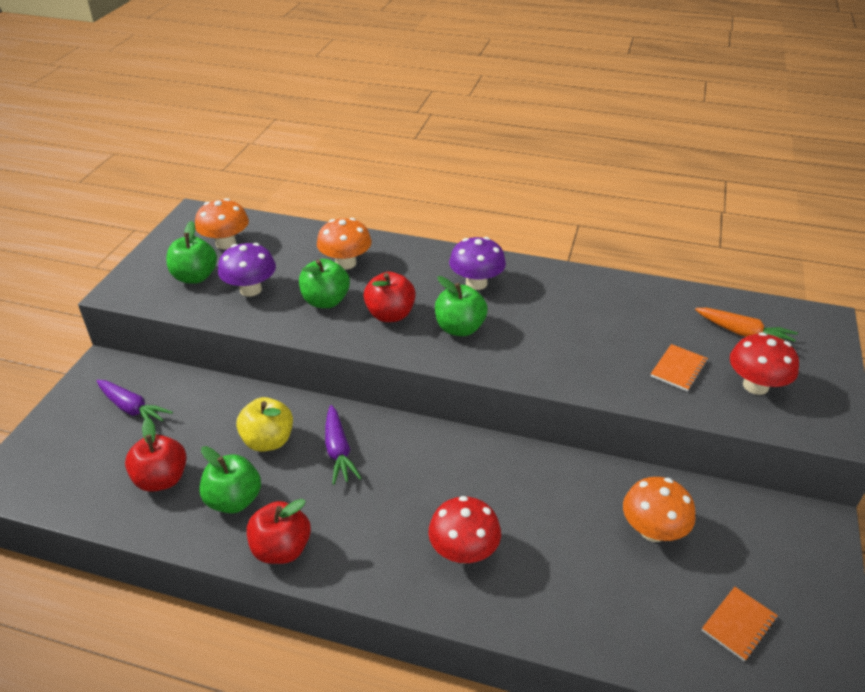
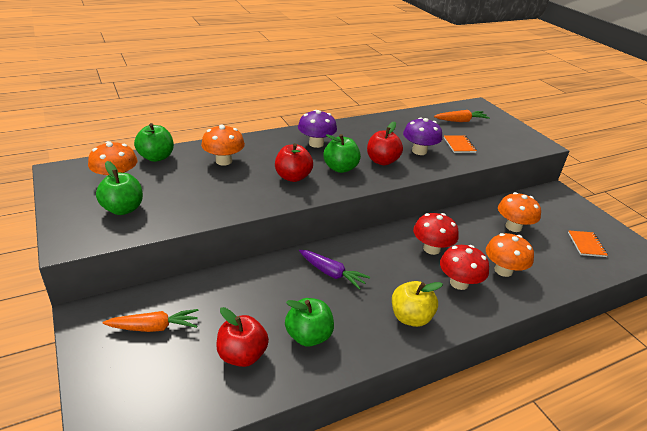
camera: 45 degrees left, 5 degrees down
purple carrot [97,380,173,421] -> orange carrot [103,309,199,332]
purple mushroom [218,243,276,297] -> purple mushroom moved to [403,117,442,155]
yellow apple [236,397,293,452] -> yellow apple moved to [392,281,443,327]
red apple [247,499,311,564] -> red apple moved to [367,121,403,165]
green apple [299,259,350,308] -> green apple moved to [134,123,174,162]
red mushroom [730,332,799,395] -> red mushroom moved to [413,213,459,255]
none -> orange mushroom [486,233,534,277]

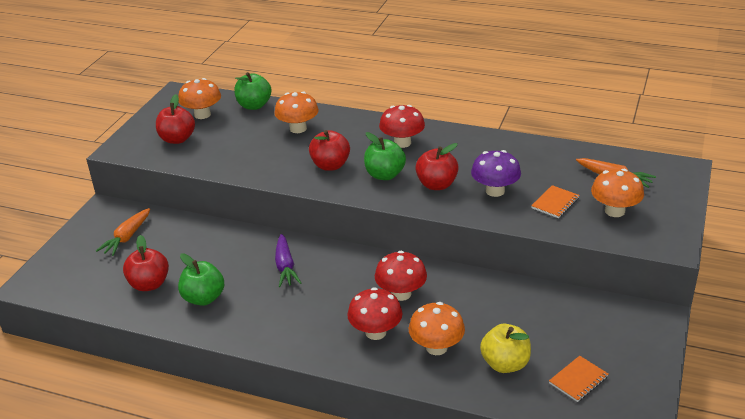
camera: 50 degrees right, 0 degrees up
green apple [96,161,143,215] -> red apple [156,94,195,144]
orange carrot [103,309,199,332] -> orange carrot turned 75 degrees clockwise [96,208,150,256]
purple mushroom [298,110,337,148] -> red mushroom [379,105,425,148]
yellow apple [392,281,443,327] -> yellow apple moved to [480,324,531,373]
orange mushroom [498,192,541,232] -> orange mushroom moved to [591,169,644,217]

